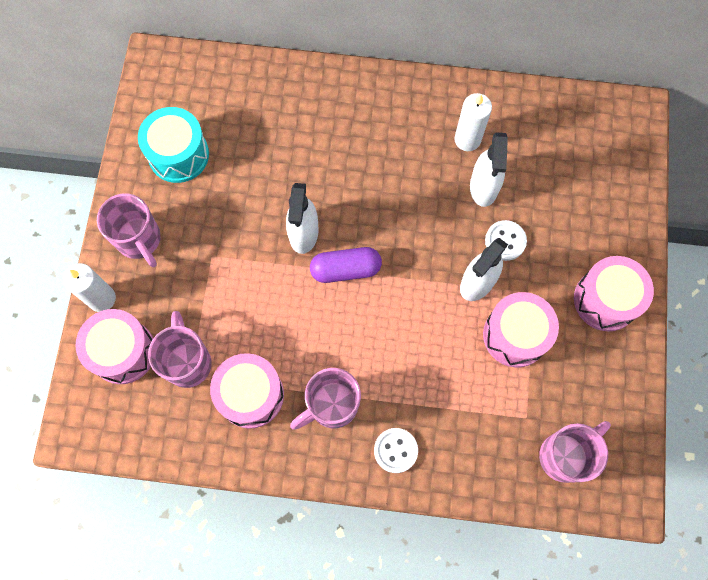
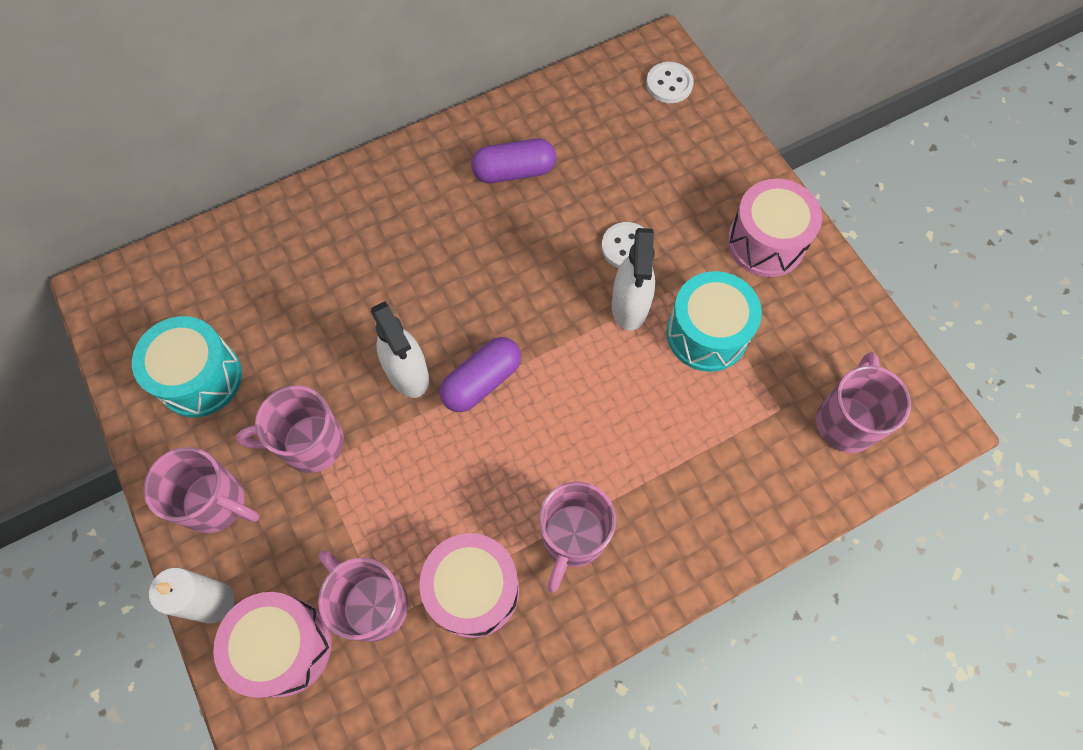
camera: 35 degrees left, 5 degrees down
white button [374,428,418,473] -> white button moved to [646,62,694,103]
white candle [454,93,492,151] -> purple capsule [471,138,556,183]
white spray bottle [470,132,508,207] -> none
pink drum [483,292,559,367] -> turquoise drum [667,271,762,372]
none -> pink mug [236,386,344,473]

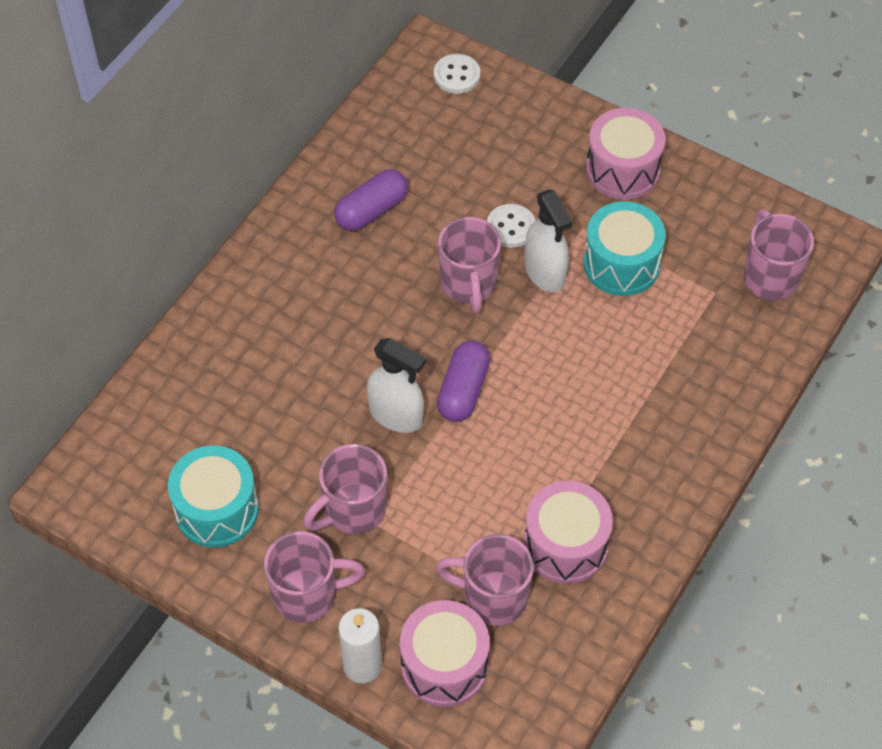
camera: 30 degrees left, 10 degrees down
pink mug [539,481,616,593] -> pink mug moved to [438,217,501,313]

